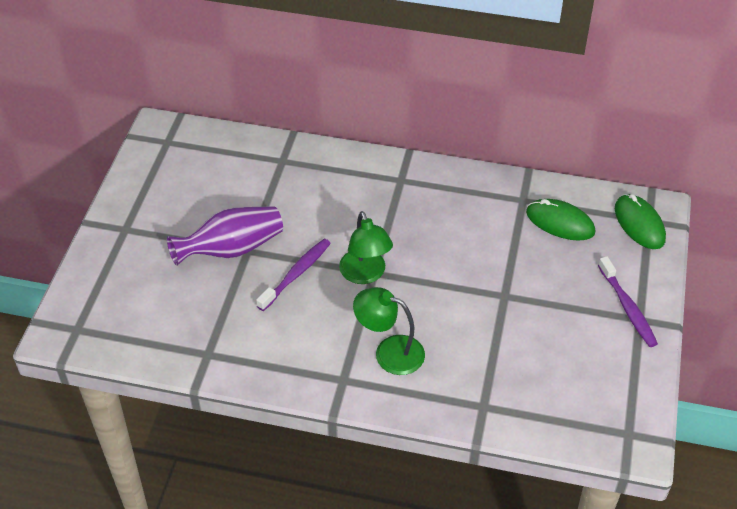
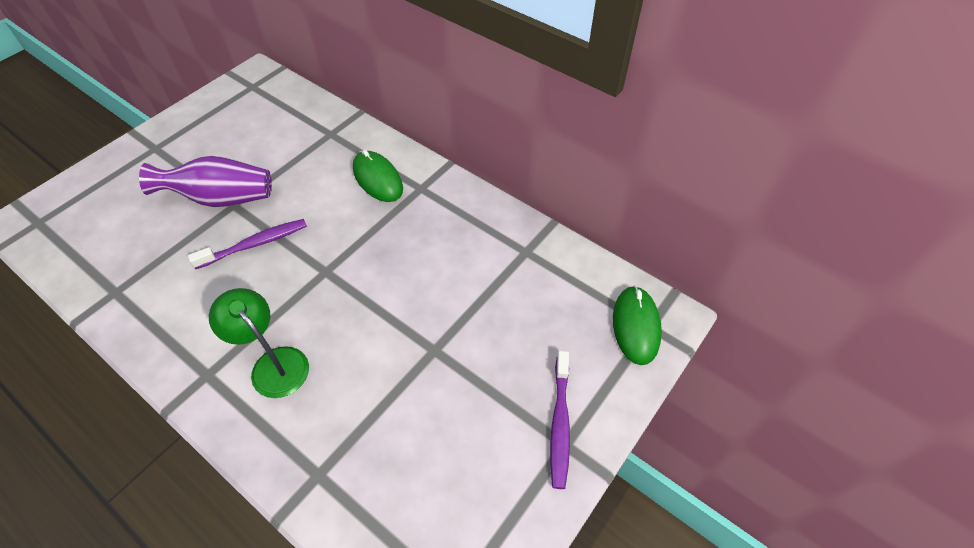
camera: 25 degrees right, 5 degrees up
green lamp [339,211,393,284] -> none
green mouse [526,199,595,241] -> green mouse moved to [353,150,403,202]

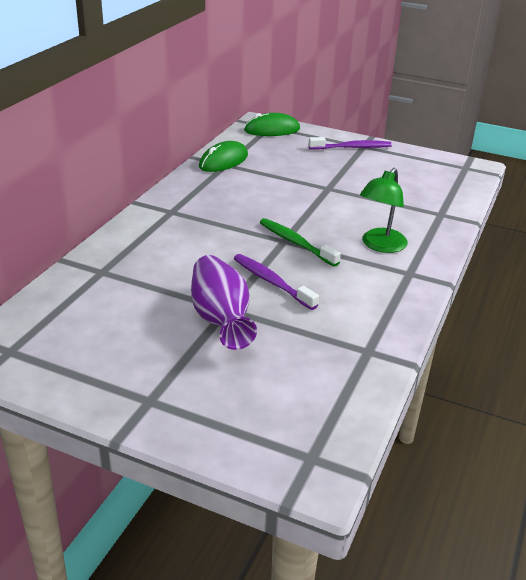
camera: 105 degrees left, 20 degrees down
green mouse [353,150,403,202] -> green mouse moved to [199,141,248,172]
none -> green toothbrush [260,218,341,267]

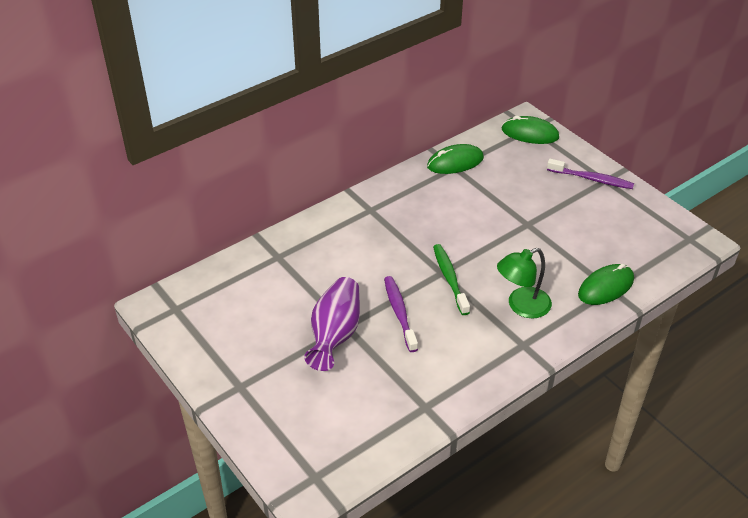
camera: 30 degrees right, 10 degrees up
none -> green mouse [578,264,634,305]

